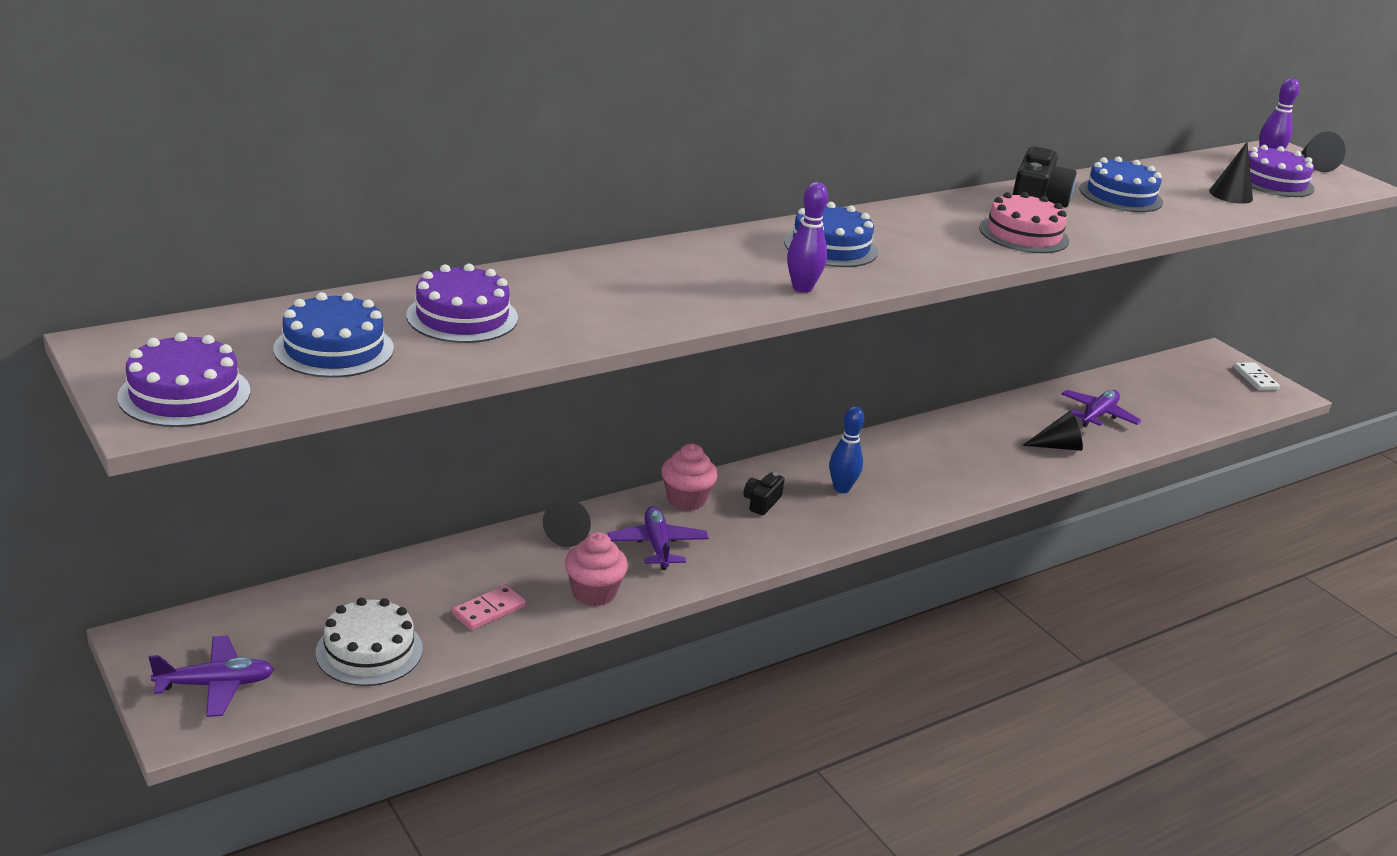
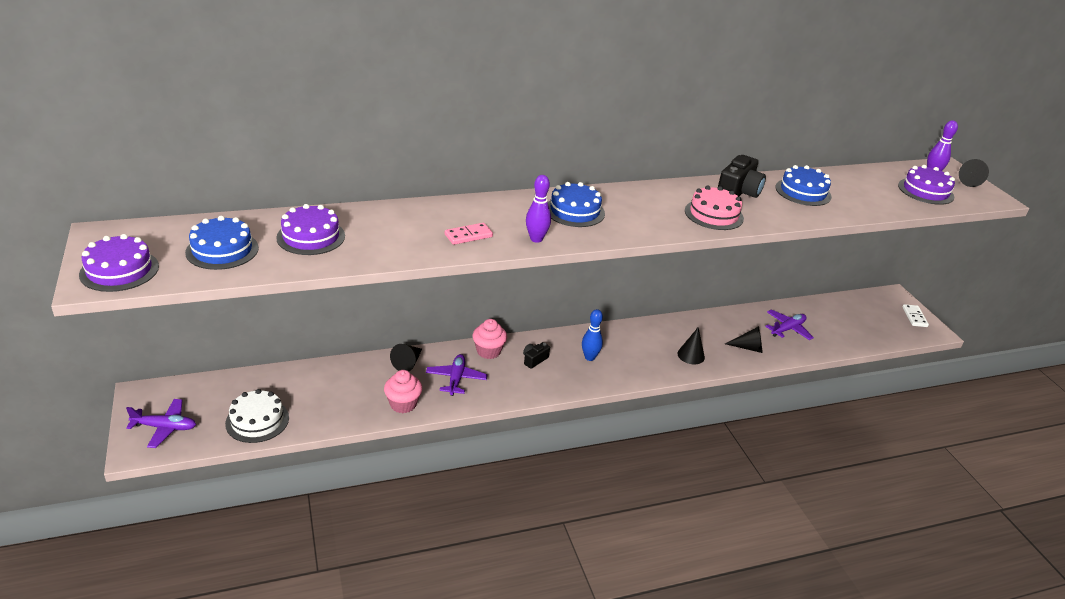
camera: 15 degrees right, 5 degrees up
pink domino [452,585,526,630] -> pink domino moved to [445,223,493,245]
black cone [1209,142,1253,204] -> black cone moved to [677,327,705,365]

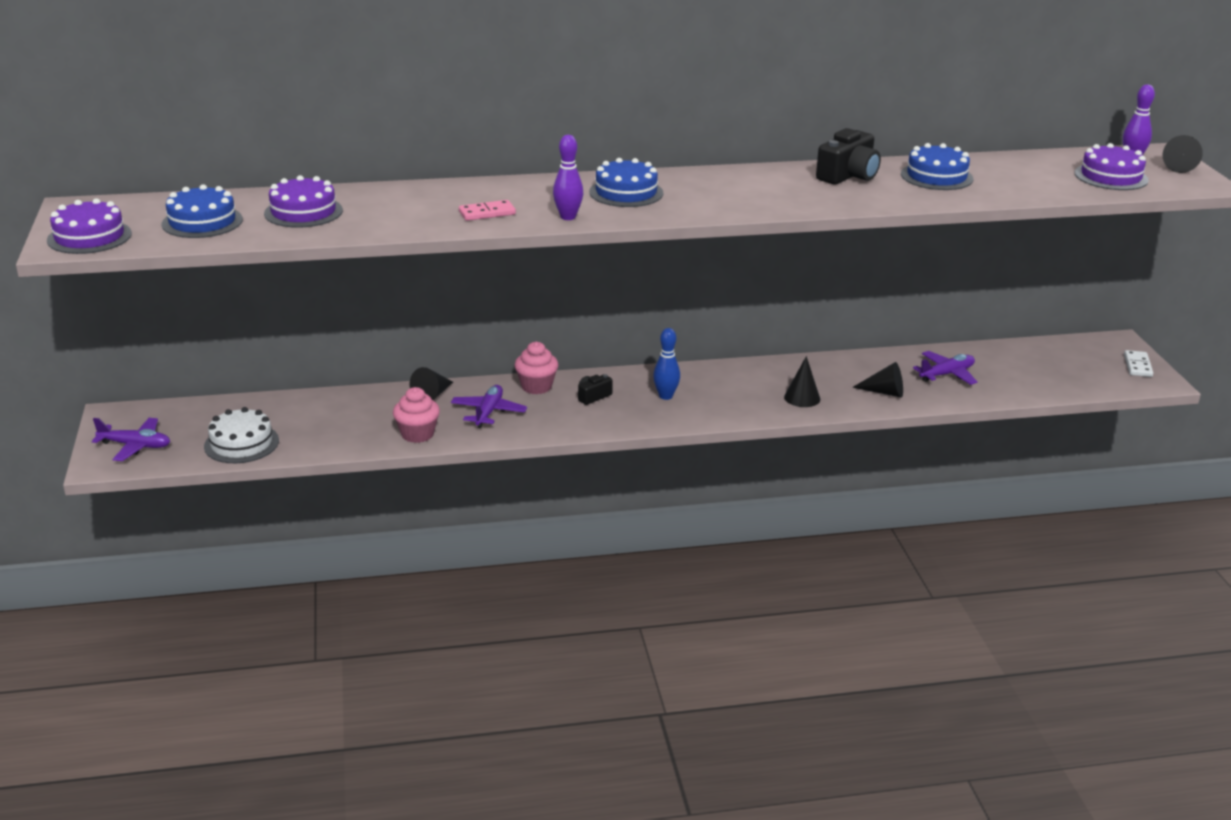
camera: 10 degrees right, 5 degrees down
pink cake [685,186,744,230] -> none

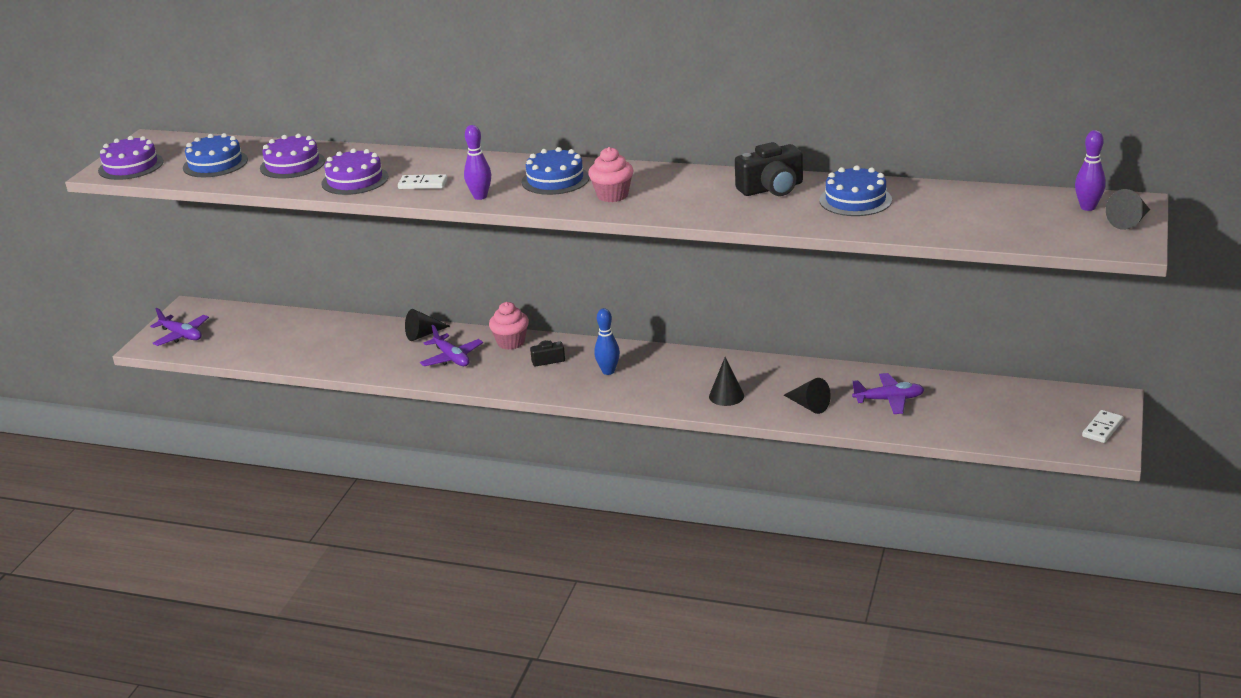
camera: 30 degrees right, 0 degrees up
white cake [204,407,279,463] -> none
pink cupcake [393,387,440,443] -> pink cupcake moved to [588,147,633,202]
purple plane [451,385,527,428] -> purple plane turned 105 degrees clockwise [420,325,483,366]
pink domino [459,200,516,221] -> white domino [398,174,447,189]
purple cake [1074,143,1149,190] -> purple cake moved to [321,148,388,195]

